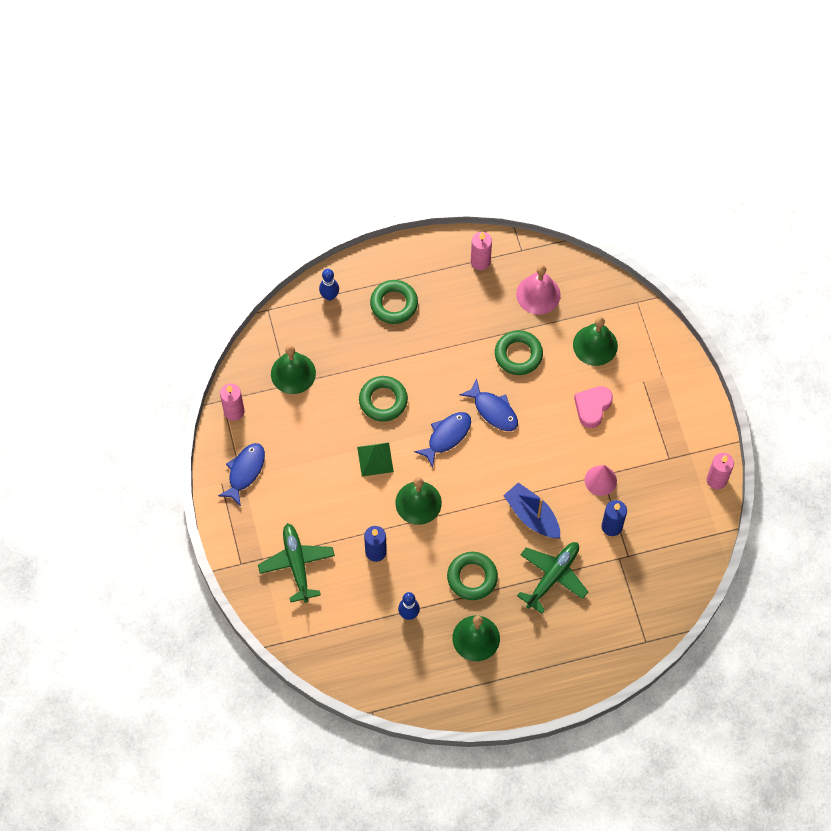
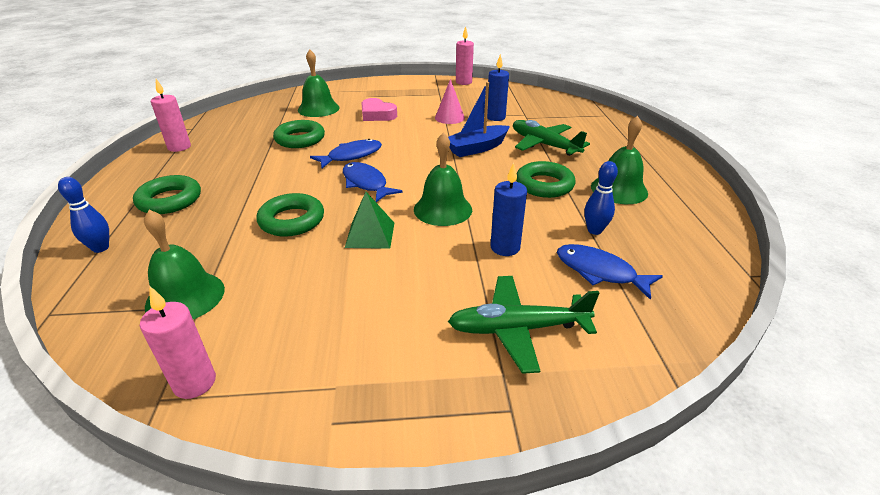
camera: 80 degrees left, 30 degrees down
blue fish [218,443,265,506] -> blue fish moved to [557,244,663,300]
pink bell [516,265,561,315] -> none

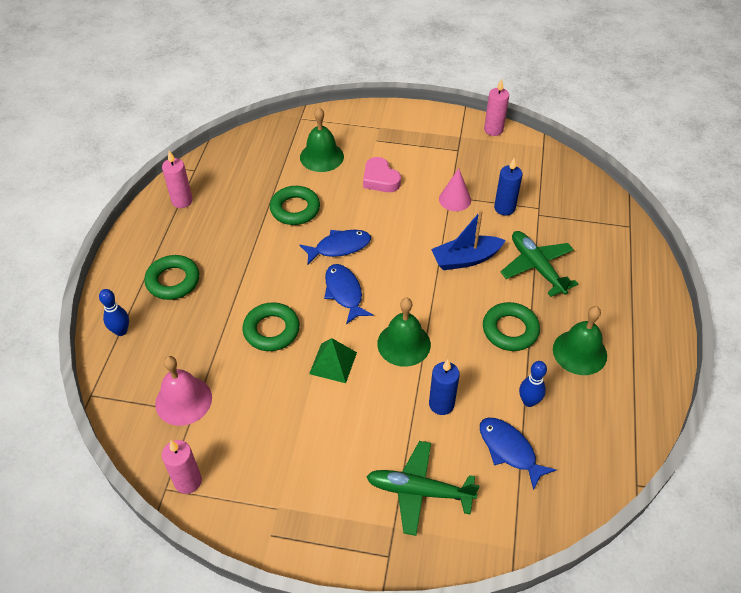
camera: 15 degrees right, 15 degrees up
green bell [144,210,225,319] -> pink bell [155,356,212,426]

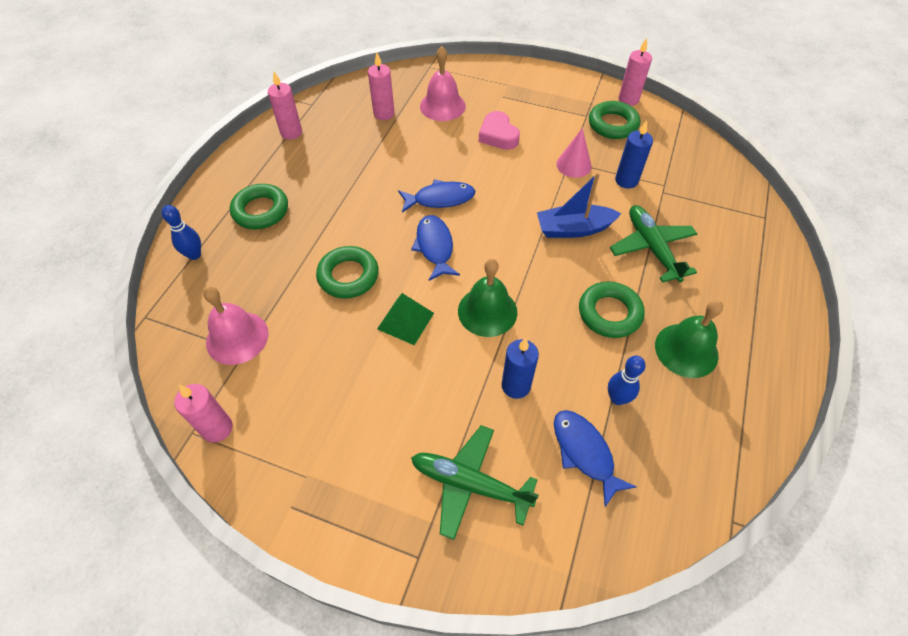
camera: 10 degrees right, 5 degrees up
green ring [270,186,320,225] -> green ring moved to [589,101,640,139]
green bell [300,107,344,172] -> pink bell [420,46,466,121]
none -> pink candle [368,52,395,120]

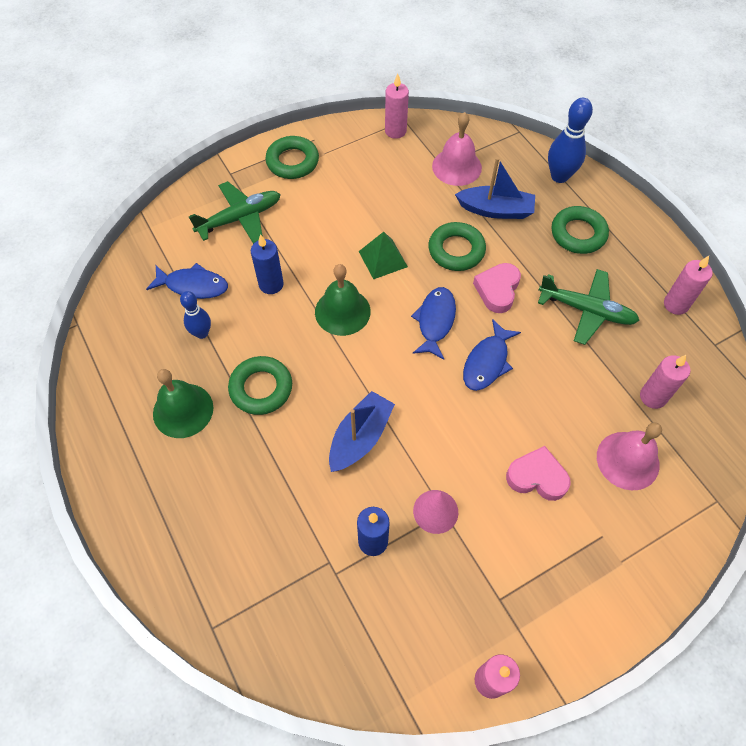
camera: 130 degrees right, 5 degrees up
blue bowling pin [162,205,201,260] -> blue bowling pin [548,98,593,183], size x1.56
blue fish [411,215,460,281] -> blue fish turned 105 degrees counterclockwise [411,287,456,360]
green ring [589,101,640,139] -> green ring moved to [265,136,319,179]
green plane [610,205,697,283] -> green plane moved to [538,269,640,345]
none -> blue boat [455,157,535,219]
none -> pink heart [473,263,521,313]

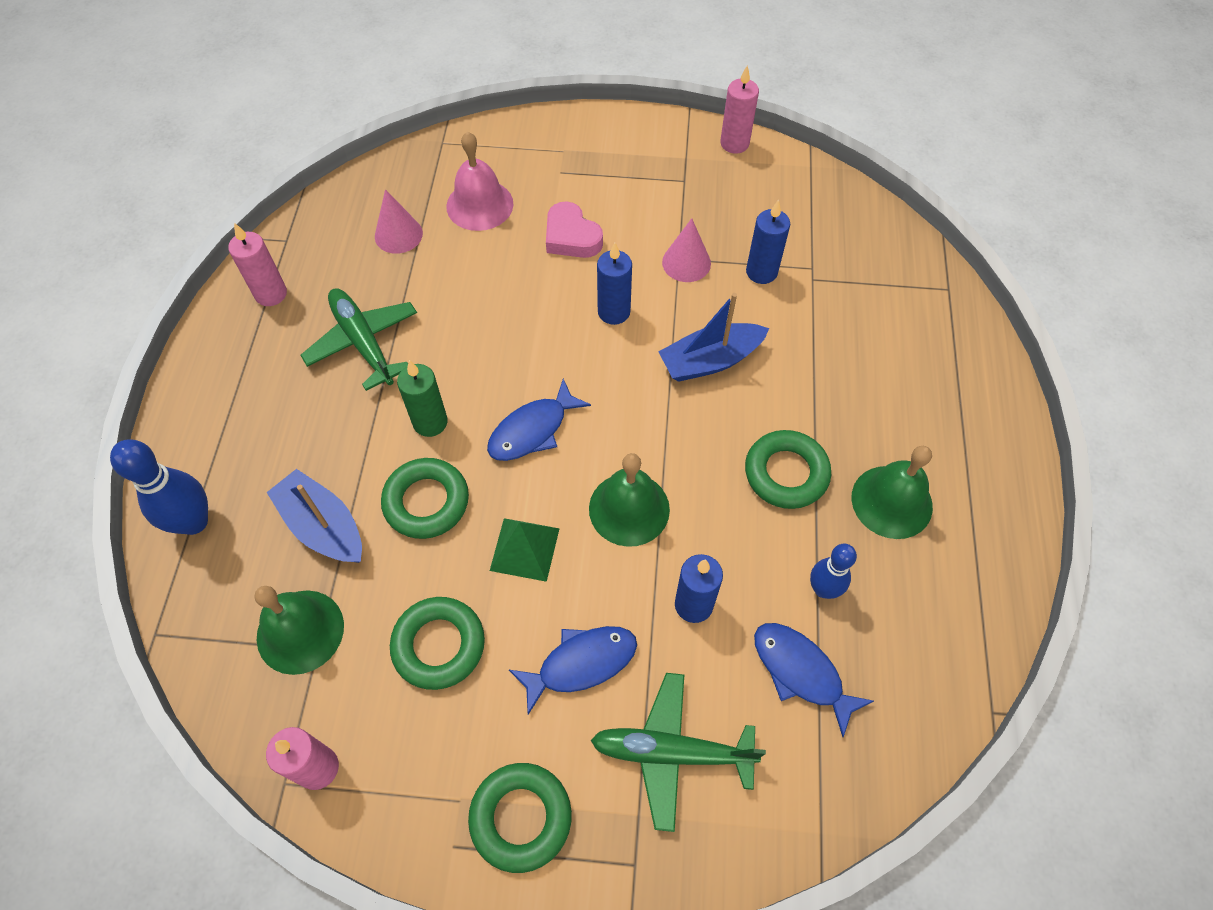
camera: 145 degrees left, 0 degrees up
pink bell [432,112,482,186] -> green bell [254,586,344,675]
blue fish [463,319,521,391] -> blue fish moved to [509,626,637,715]
pink heart [473,263,521,313] -> green candle [397,360,448,437]
green ring [552,206,609,254] -> green ring moved to [390,597,485,690]
pink candle [640,355,691,409] -> pink cone [375,189,423,254]
none -> blue candle [597,242,632,325]

